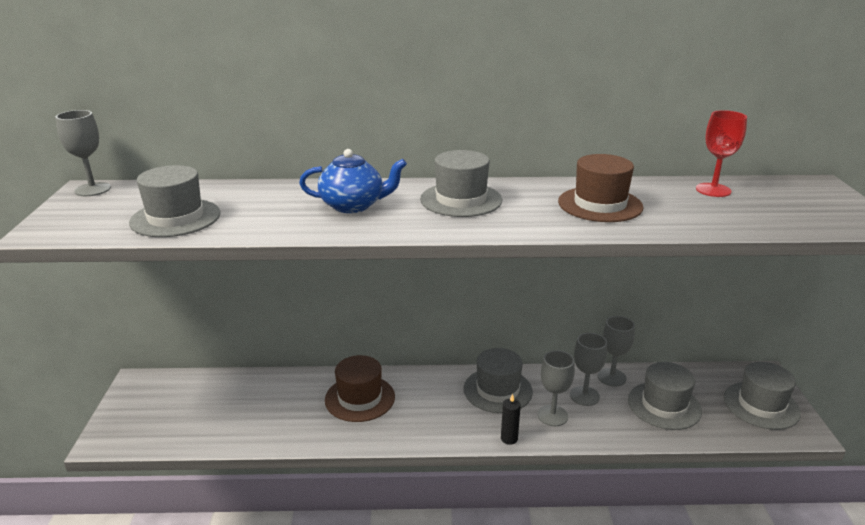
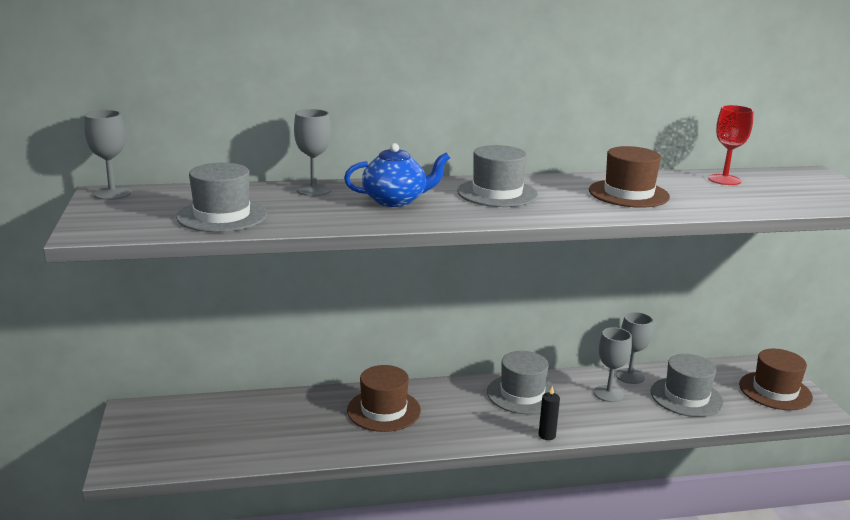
camera: 10 degrees left, 5 degrees down
grey goblet [537,350,575,426] -> grey goblet moved to [294,109,331,196]
grey hat [724,362,801,430] -> brown hat [739,348,813,410]

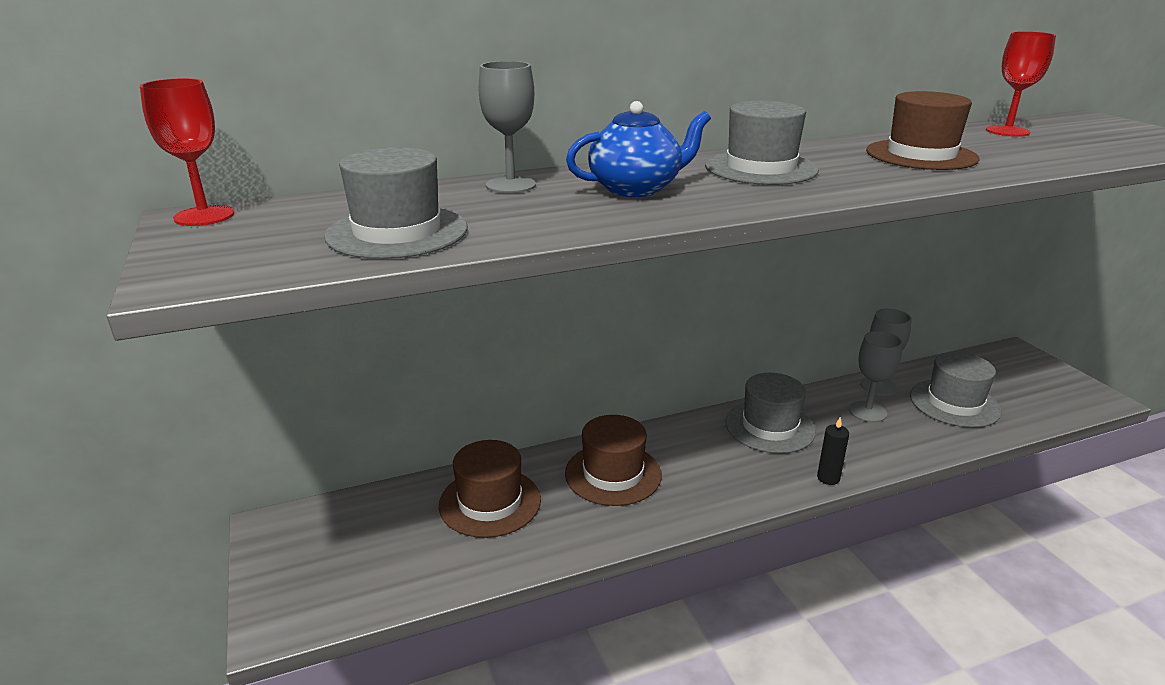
camera: 10 degrees left, 5 degrees up
grey goblet [84,110,131,200] -> red goblet [140,78,234,226]
brown hat [739,348,813,410] -> brown hat moved to [439,440,541,538]

